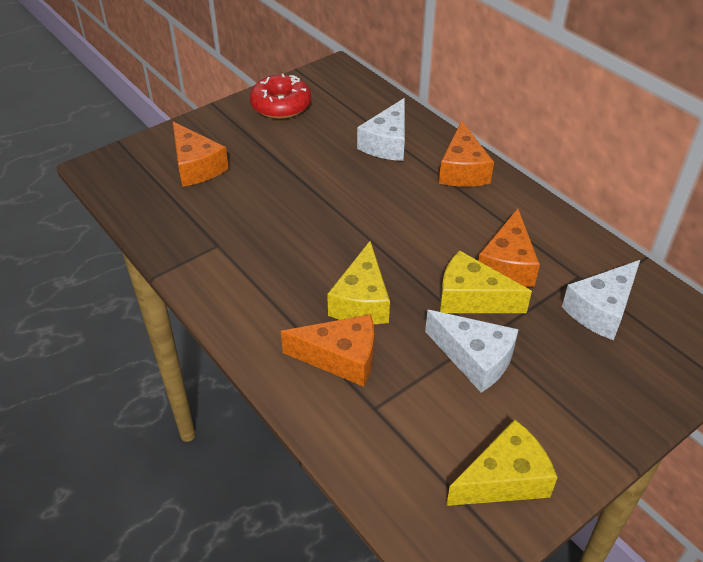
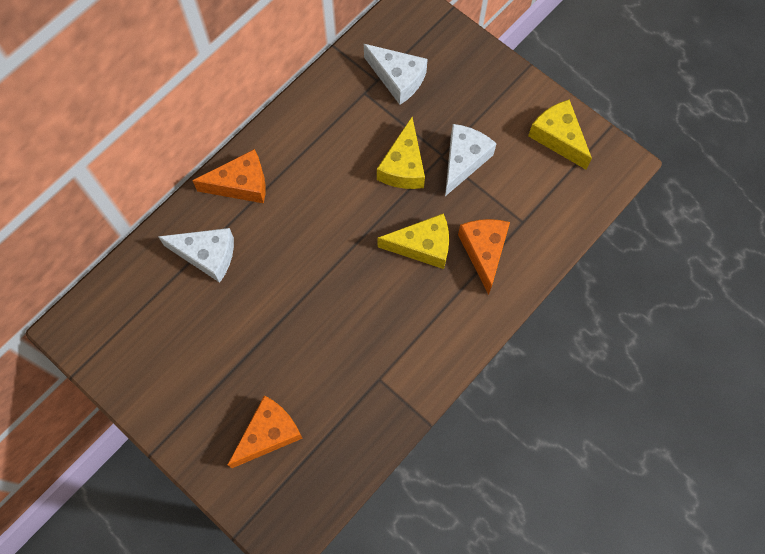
camera: 100 degrees left, 25 degrees up
red donut [250,74,311,119] -> none
orange cheese [478,209,540,287] -> none

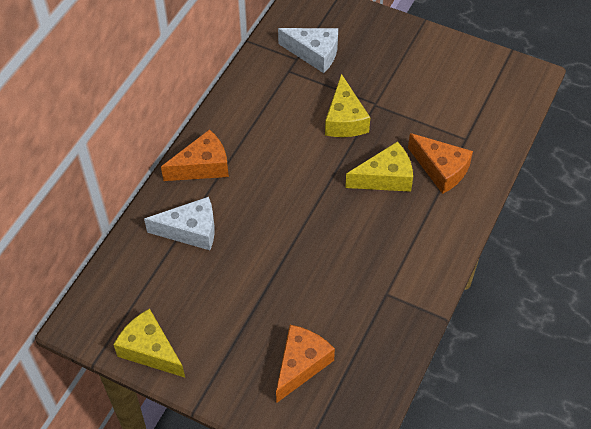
camera: 15 degrees left, 15 degrees down
white cheese [445,124,497,196] -> none
orange cheese [458,219,510,295] -> orange cheese turned 150 degrees clockwise [408,133,473,194]
yellow cheese [528,100,592,169] -> yellow cheese moved to [113,309,185,377]

